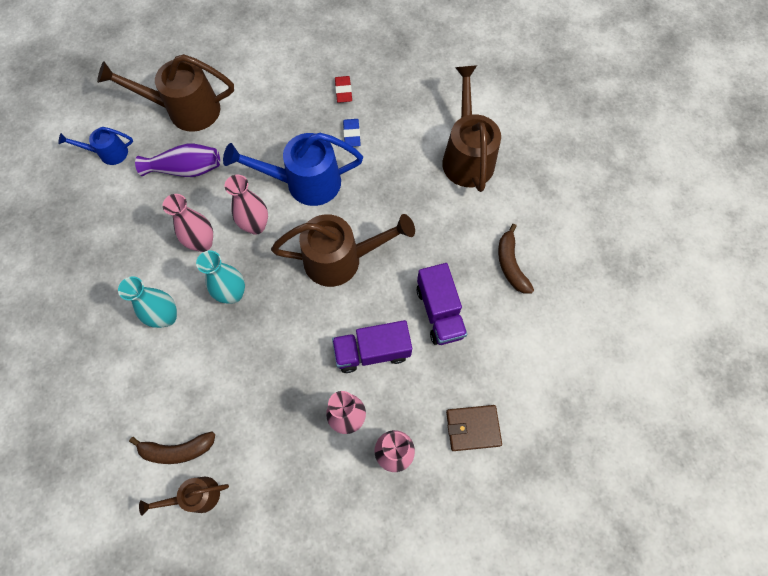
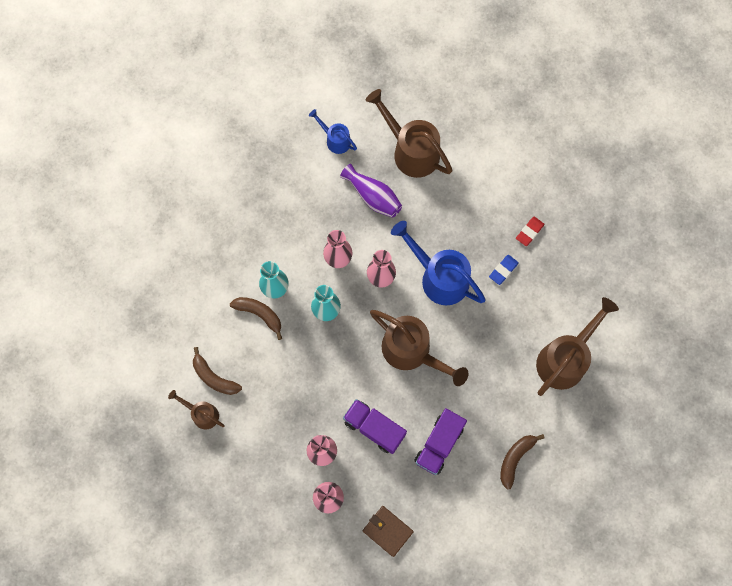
camera: 45 degrees right, 5 degrees up
none -> brown banana [230,297,282,340]

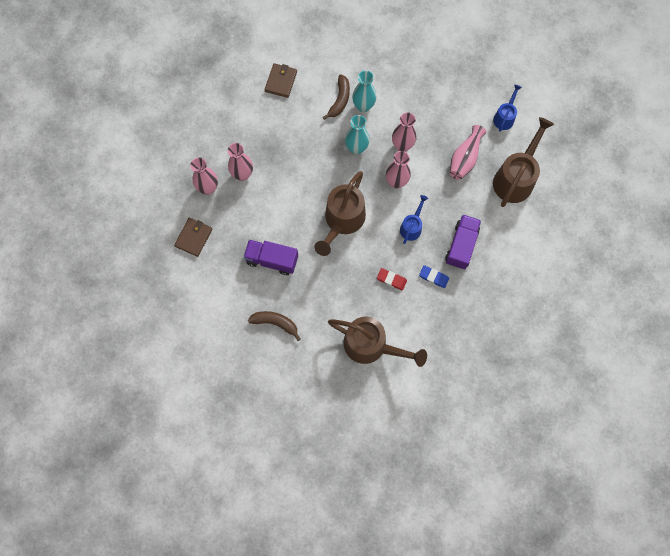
camera: 75 degrees right, 0 degrees up
brown watering can [168,390,225,429] -> none
brown banana [193,347,242,395] -> brown wallet [265,63,297,98]
purple vase [340,164,402,218] -> pink vase [450,125,486,180]
purple truck [343,399,407,454] -> purple truck moved to [445,214,481,269]
blue watering can [391,221,486,305] -> blue watering can [400,195,428,244], size x0.53
red eraser [516,217,545,246] -> red eraser moved to [377,268,407,291]

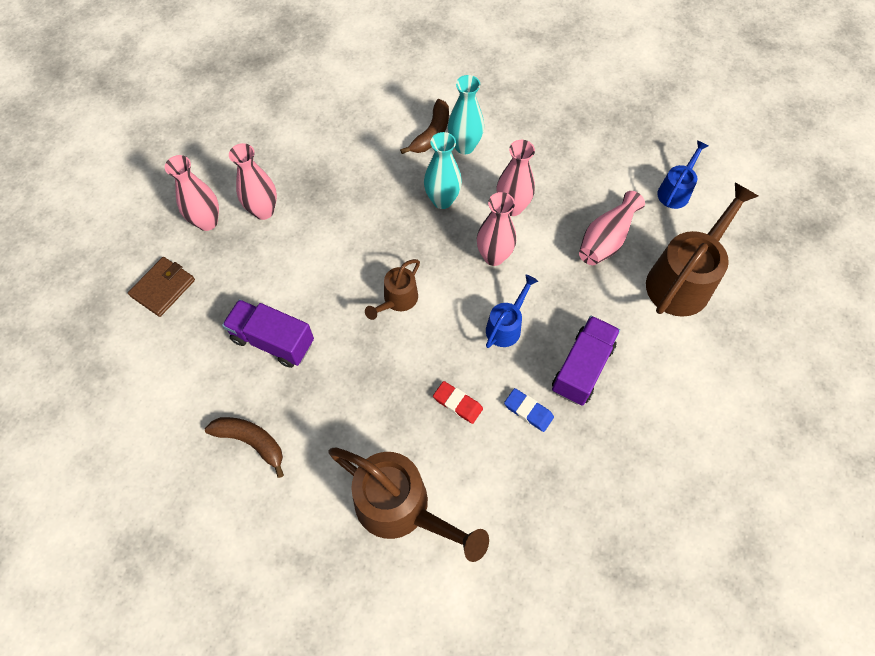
camera: 10 degrees right, 10 degrees down
brown wallet [265,63,297,98] -> none
brown watering can [314,171,366,256] -> brown watering can [365,259,420,320], size x0.53

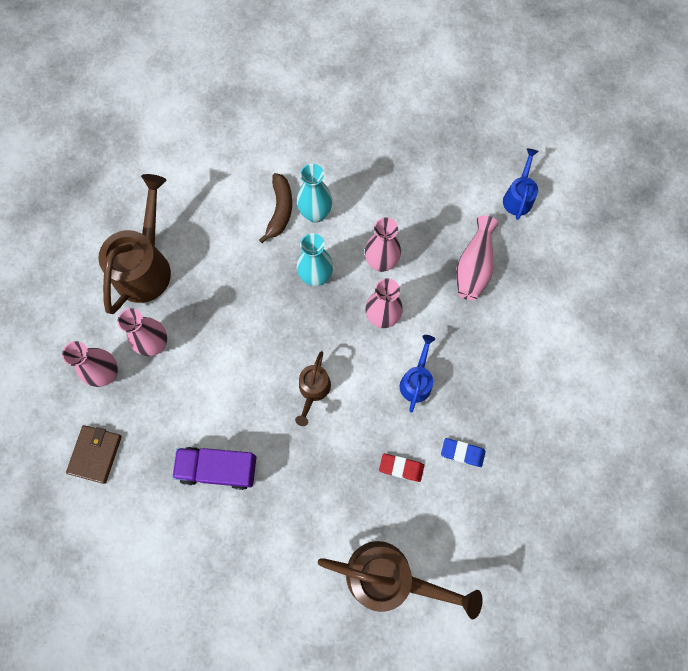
camera: 20 degrees left, 10 degrees up
brown banana [205,417,284,478] -> none
purple truck [552,316,620,406] -> none
brown watering can [646,183,758,317] -> brown watering can moved to [98,174,171,314]

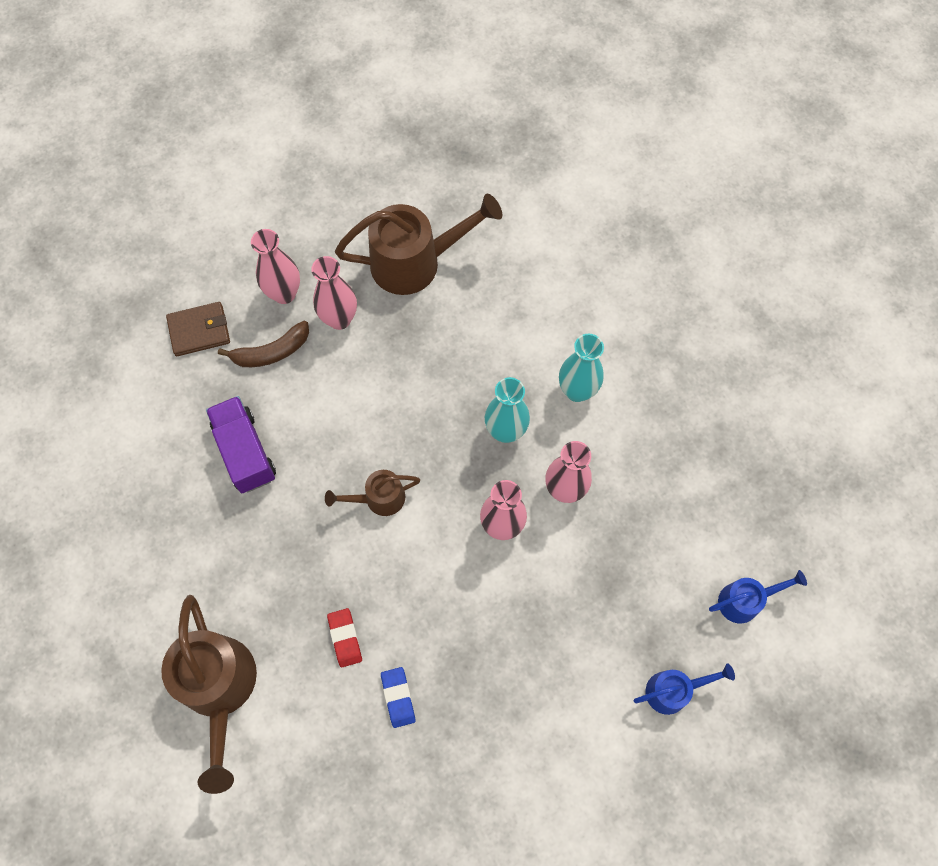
camera: 60 degrees right, 5 degrees down
brown banana [259,173,292,243] -> brown banana moved to [218,321,309,367]
blue watering can [400,335,435,413] -> blue watering can moved to [634,664,735,715]
pink vase [456,215,498,300] -> none

